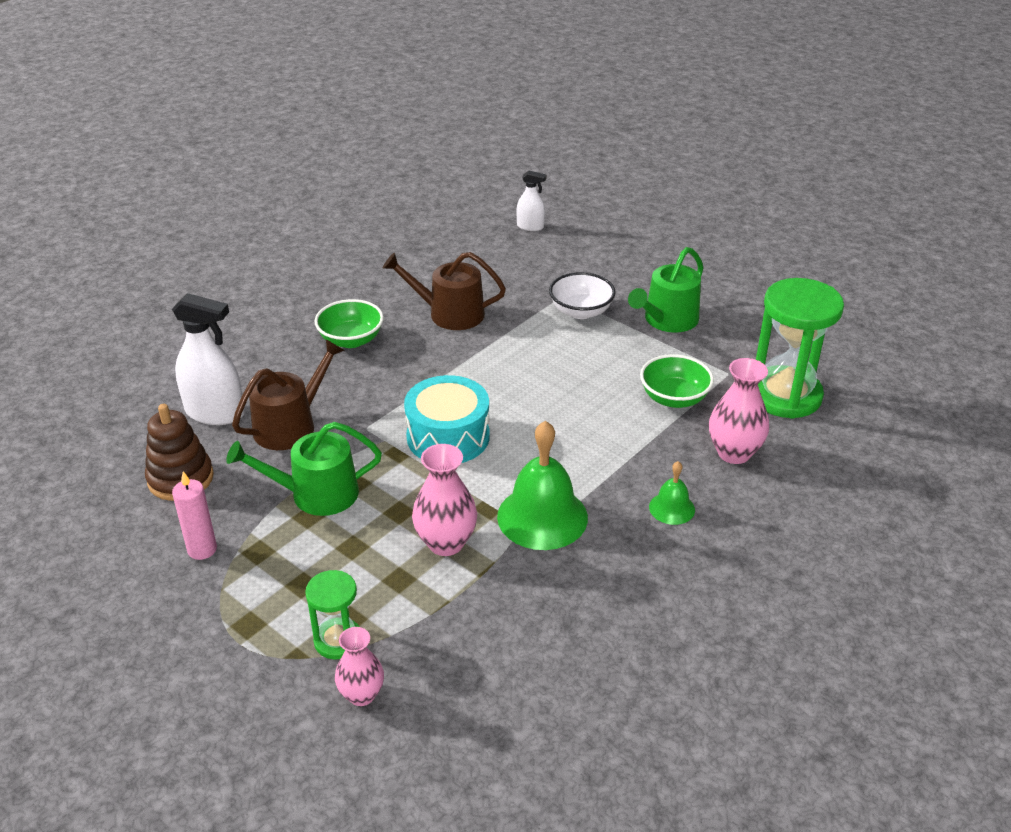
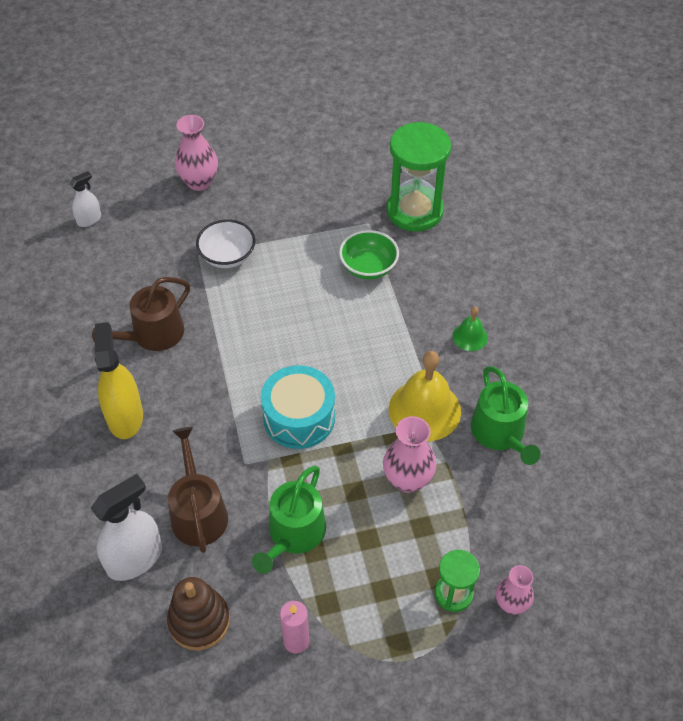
camera: 55 degrees left, 15 degrees up
green bowl [314,299,384,348] -> yellow spray bottle [95,322,143,439]
green bell [497,421,588,550] -> yellow bell [389,351,461,441]
green watering can [628,247,703,333] -> green watering can moved to [471,366,541,465]
pink vase [709,358,769,464] -> pink vase moved to [175,115,218,191]

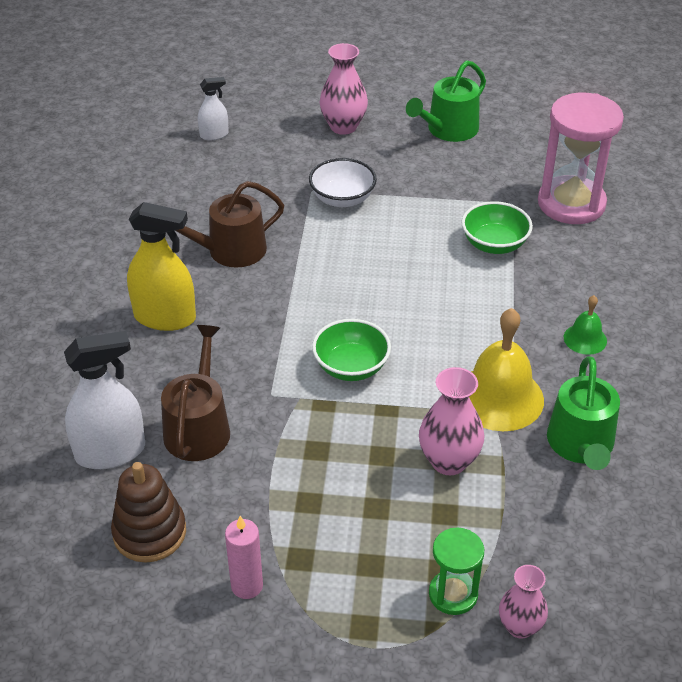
camera: 20 degrees right, 10 degrees down
yellow spray bottle [95,322,143,439] -> yellow spray bottle turned 90 degrees clockwise [127,202,196,331]
green watering can [252,466,326,574] -> green watering can moved to [406,60,486,142]
turquoise drum [261,365,335,449] -> green bowl [312,319,391,381]
green hourglass [387,122,451,232] -> pink hourglass [538,93,624,224]

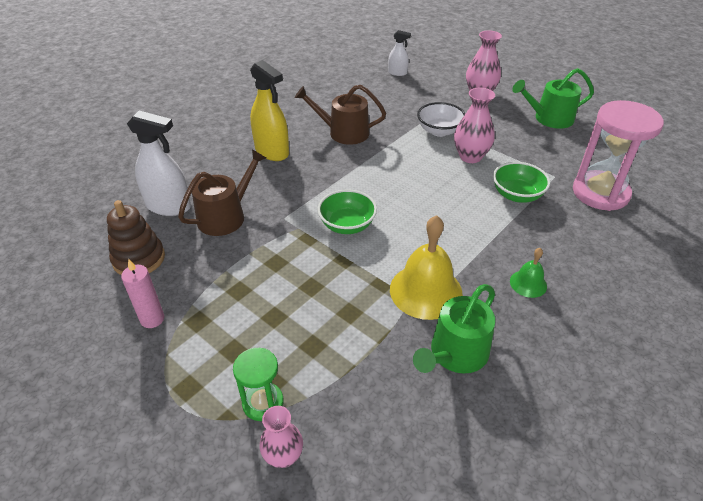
camera: 35 degrees right, 0 degrees up
pink vase [419,367,484,475] -> pink vase moved to [454,87,495,163]

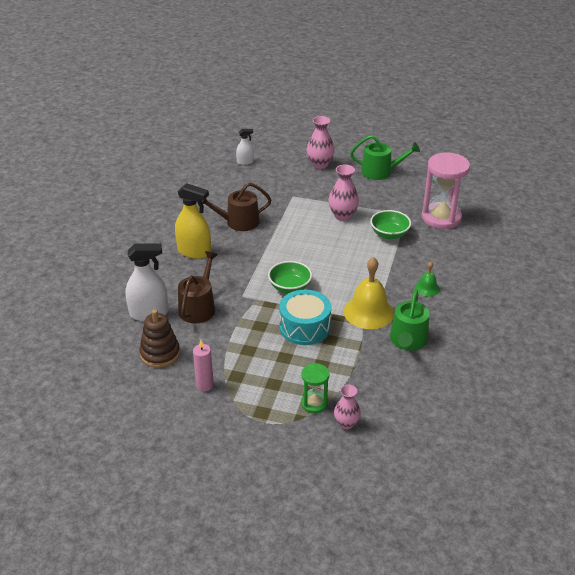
camera: 25 degrees left, 5 degrees down
white bowl [417,102,466,137] -> none
green watering can [512,68,594,129] -> green watering can turned 135 degrees counterclockwise [350,135,420,180]
none -> turquoise drum [279,290,331,345]

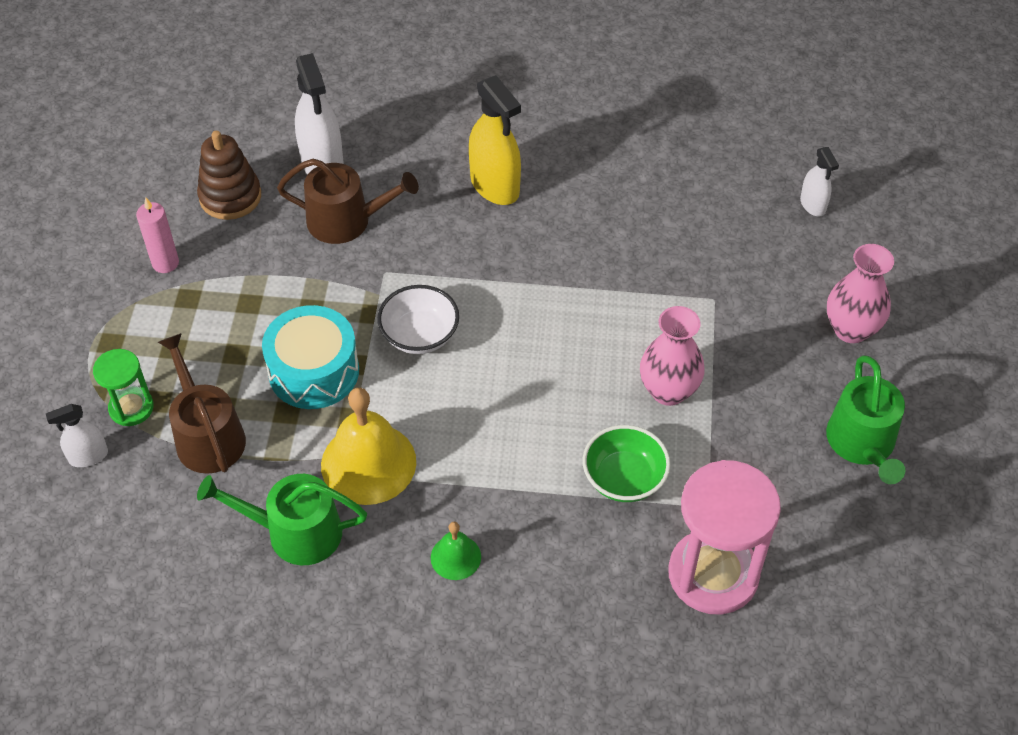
camera: 80 degrees right, 15 degrees up
yellow spray bottle [175,183,211,259] -> yellow spray bottle turned 45 degrees counterclockwise [469,75,521,205]
brown watering can [198,183,272,231] -> brown watering can moved to [158,333,246,474]
green bowl [268,261,312,293] -> white bowl [377,285,459,354]
pink vase [334,384,361,429] -> white spray bottle [46,404,108,467]

